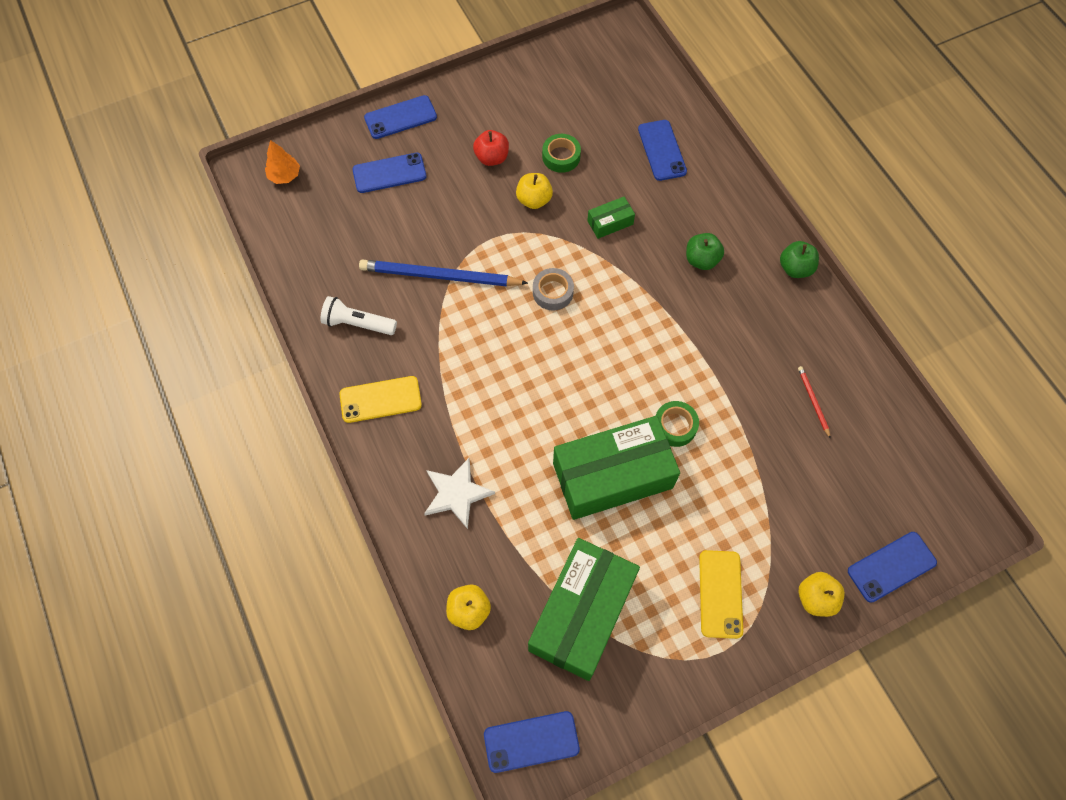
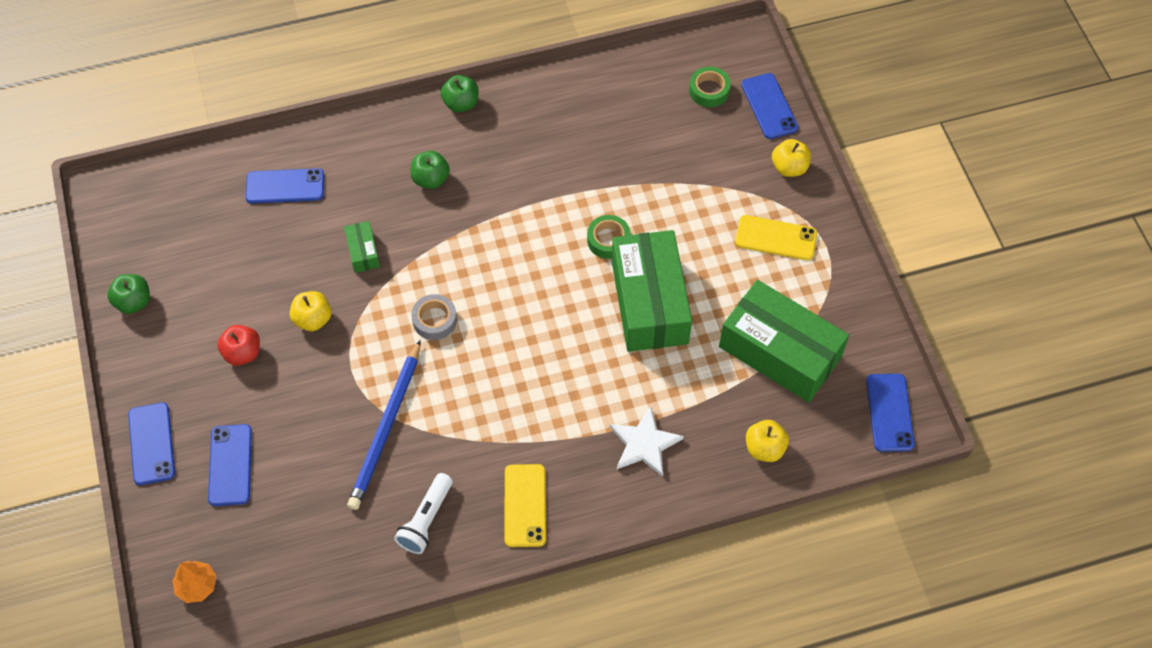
camera: 80 degrees left, 5 degrees down
green tape [542,134,581,173] -> green tape moved to [689,67,731,107]
red pencil [798,366,831,439] -> none
none -> green apple [107,274,150,314]

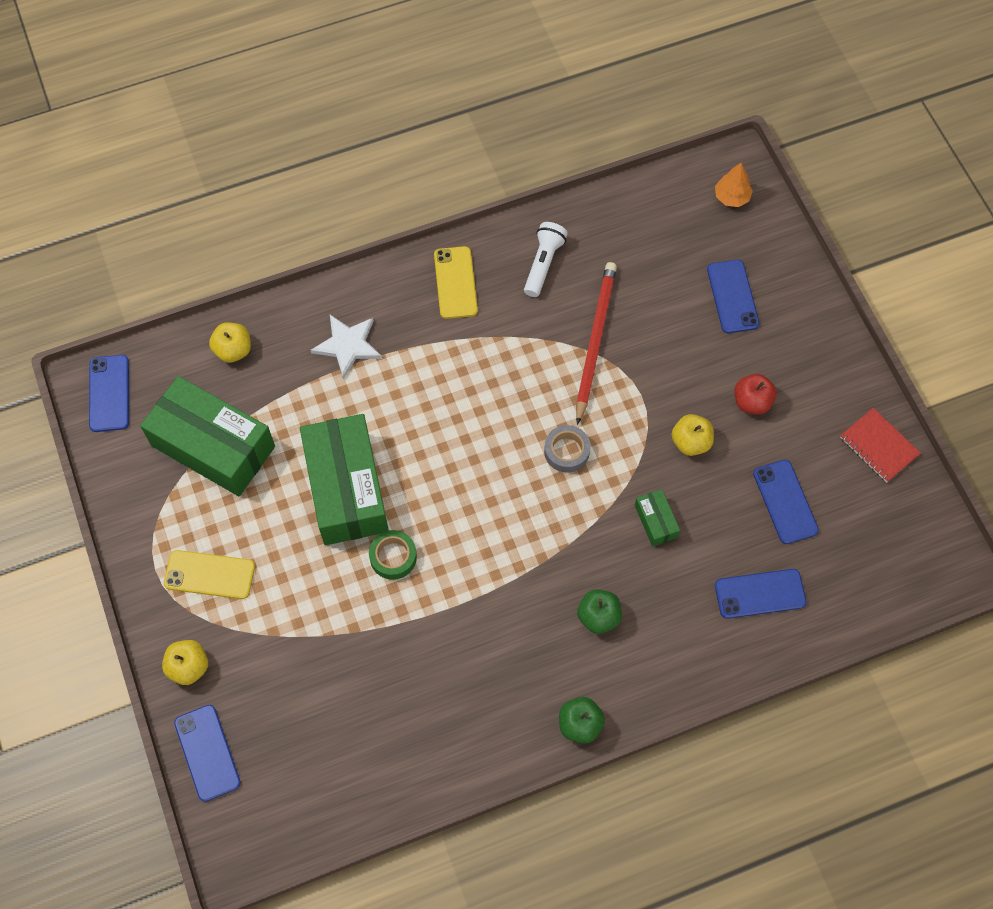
camera: 175 degrees right, 5 degrees up
green apple [107,274,150,314] -> red notebook [840,408,921,483]
blue phone [128,402,175,485] -> blue phone moved to [753,460,819,544]
blue pencil [347,340,421,510] -> red pencil [576,262,617,425]
green tape [689,67,731,107] -> none

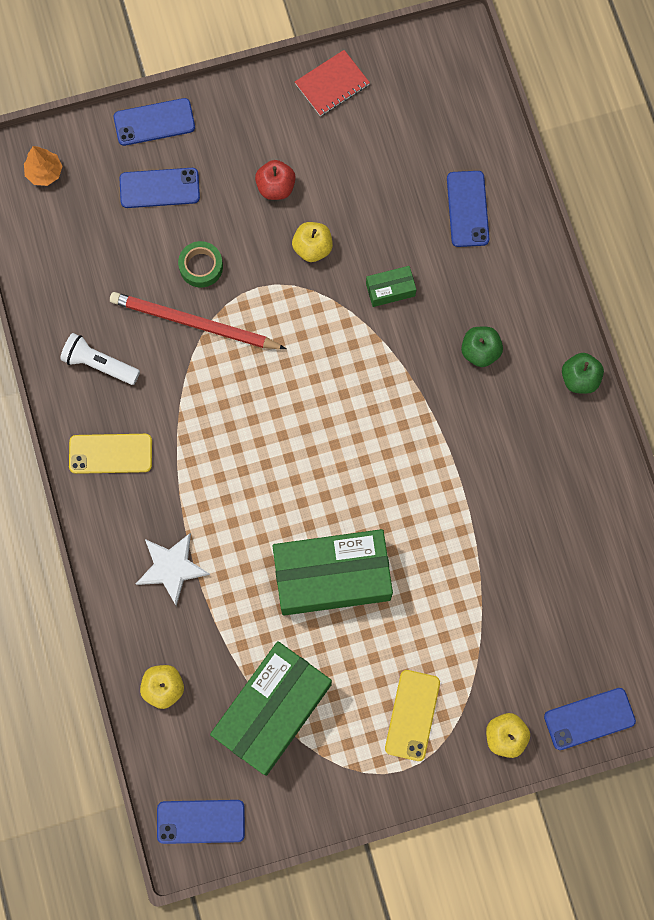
camera: 85 degrees left, 10 degrees up
green tape [369,530,417,580] -> green tape moved to [178,241,223,288]
grey tape [544,425,590,473] -> none
blue phone [753,460,819,544] -> blue phone moved to [114,98,195,146]

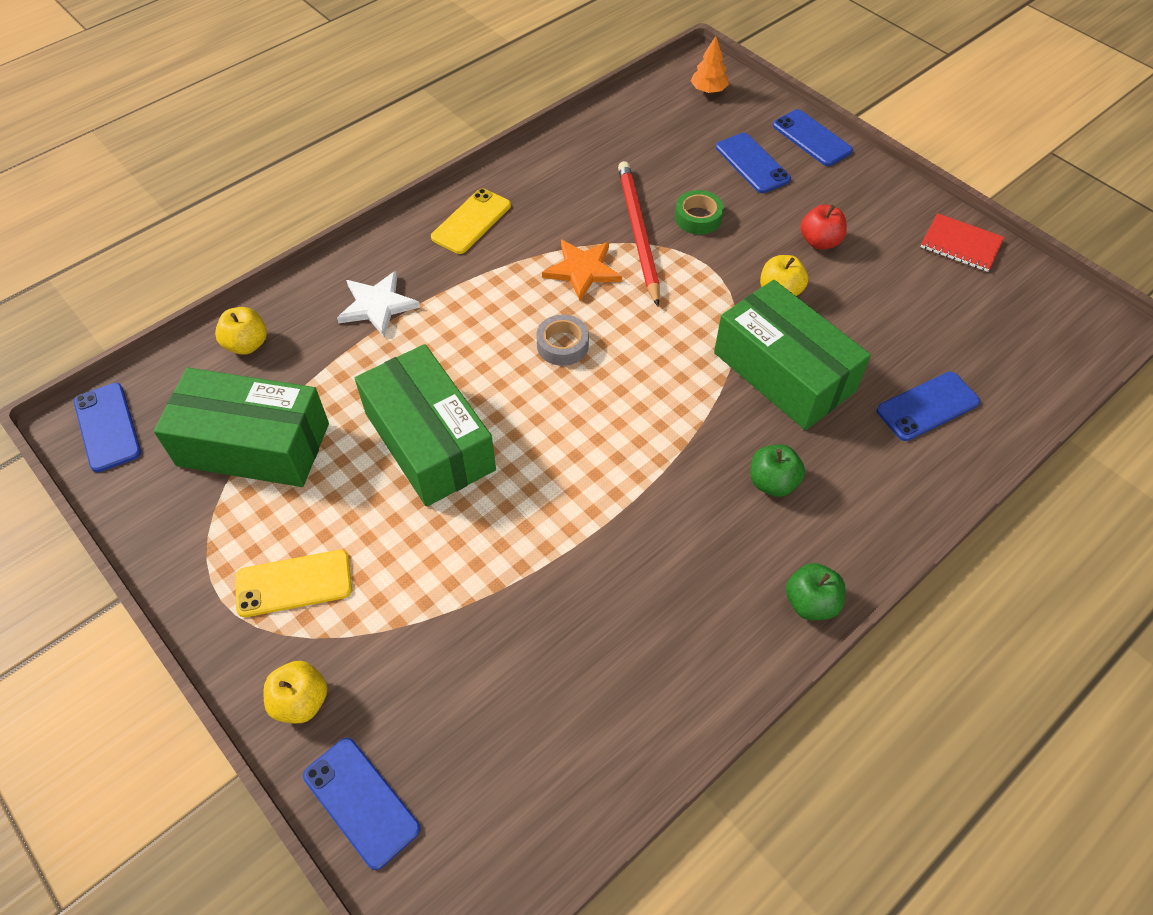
camera: 65 degrees right, 20 degrees down
white flashlight [60,333,140,385] -> none
yellow phone [69,434,152,474] -> yellow phone turned 60 degrees clockwise [431,188,511,254]
green box [366,266,416,307] -> green box [714,280,871,430], size x2.35
none -> grey tape [536,315,589,366]
none -> orange star [542,240,622,301]

